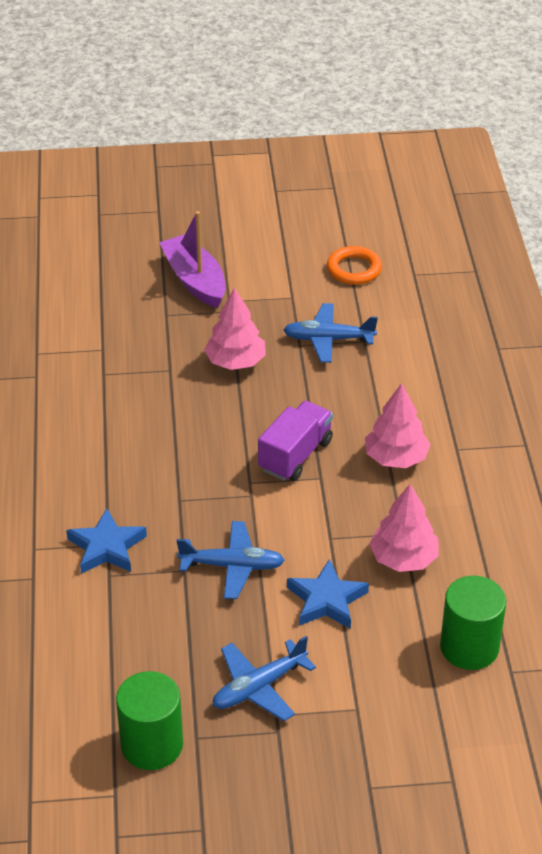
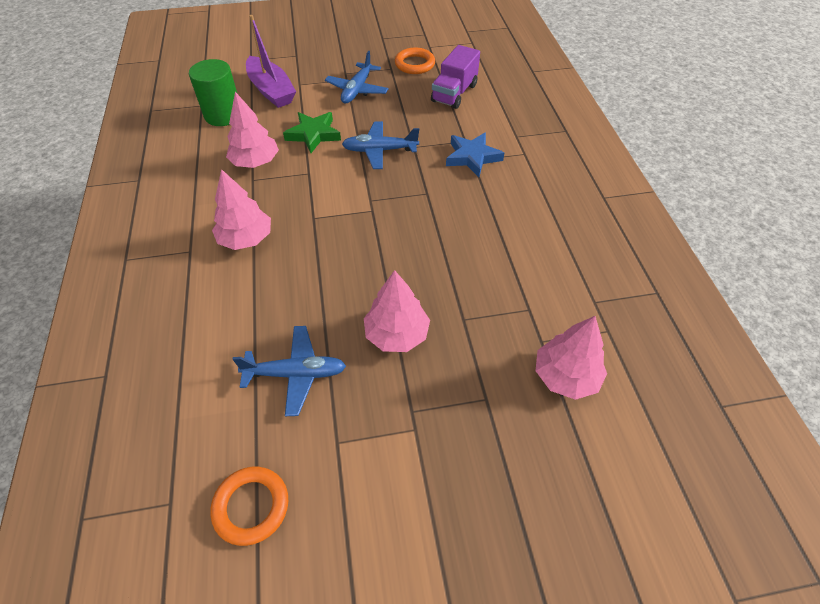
camera: 175 degrees right, 10 degrees up
green cylinder [116,671,183,770] -> orange ring [395,48,435,74]
purple boat [159,211,226,308] -> purple boat moved to [246,15,296,108]
blue plane [213,636,316,721] -> blue plane turned 150 degrees clockwise [325,51,389,103]
purple truck [258,401,333,481] -> purple truck moved to [431,45,480,109]
blue star [287,559,369,629] -> green star [283,112,341,153]
none -> pink tree [535,316,607,400]

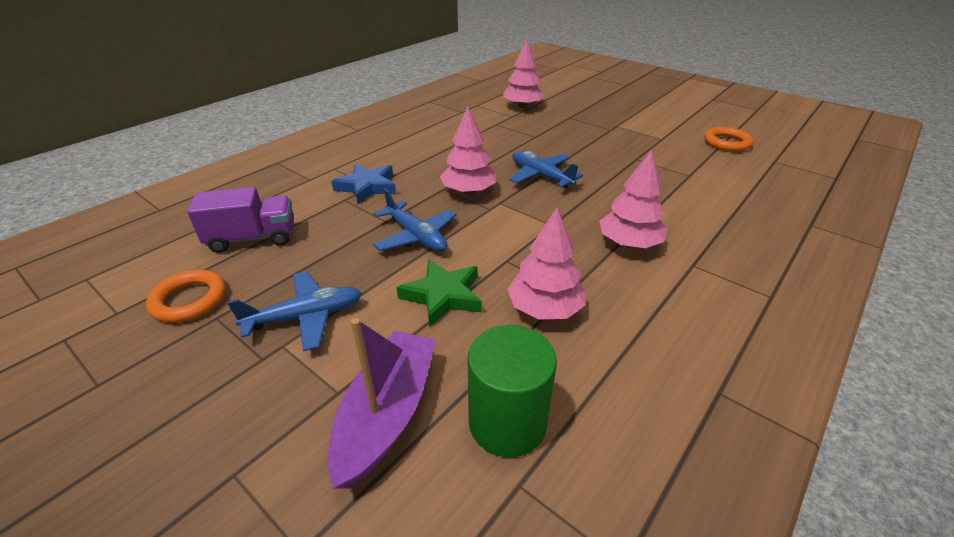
camera: 130 degrees left, 15 degrees down
blue plane [233,326,346,416] -> blue plane moved to [510,151,583,188]
pink tree [364,270,430,352] -> pink tree moved to [440,107,496,195]

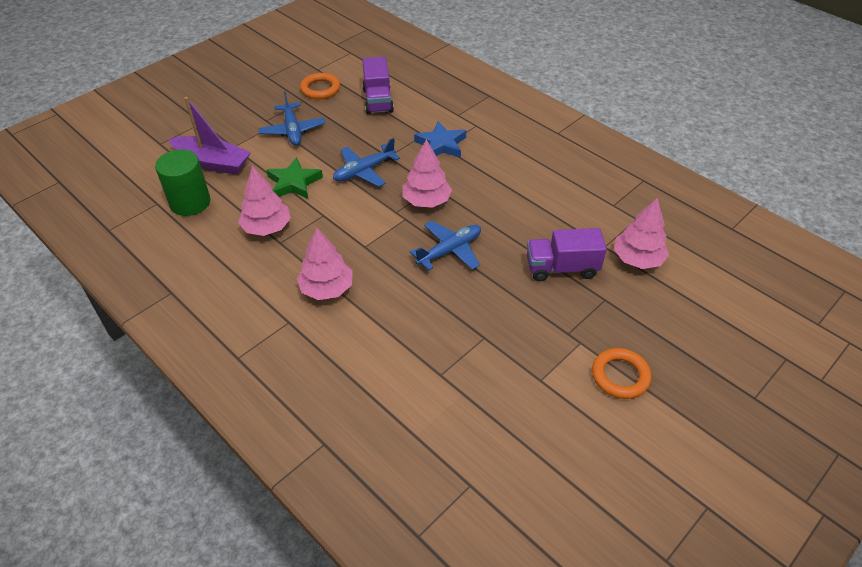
camera: 95 degrees right, 10 degrees up
orange ring [704,127,753,152] -> orange ring moved to [592,348,651,399]
none -> purple truck [527,228,607,281]

